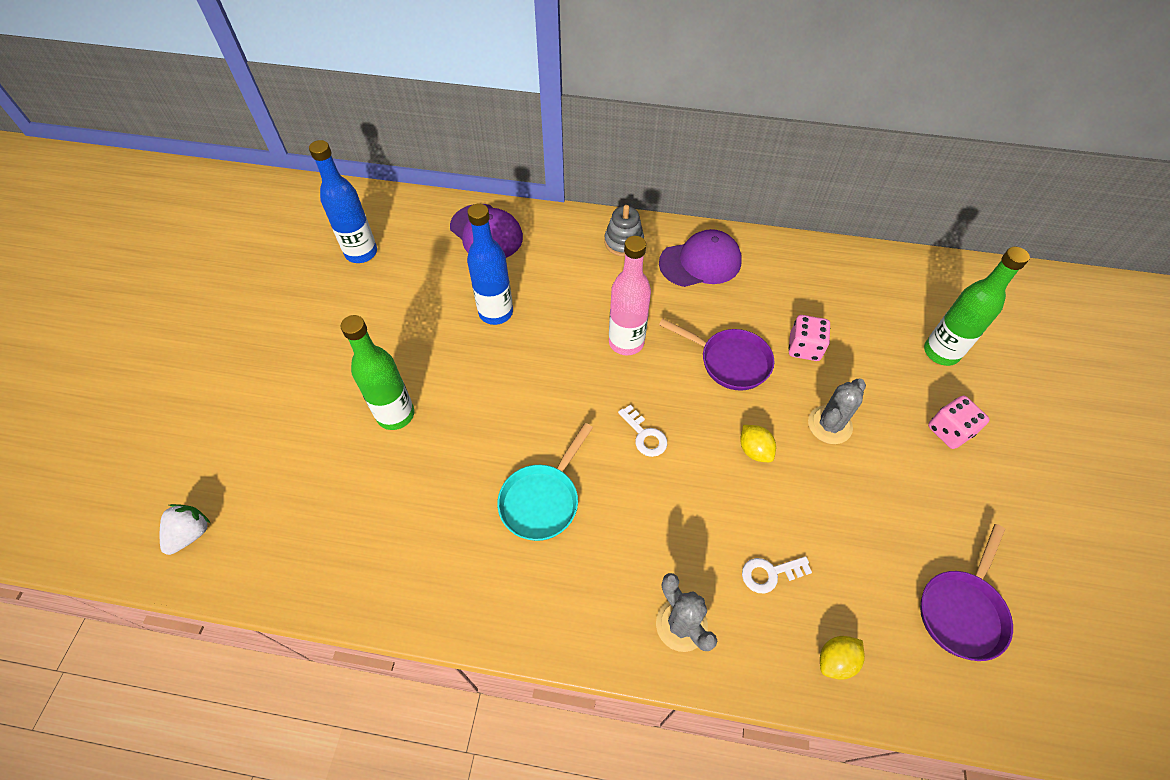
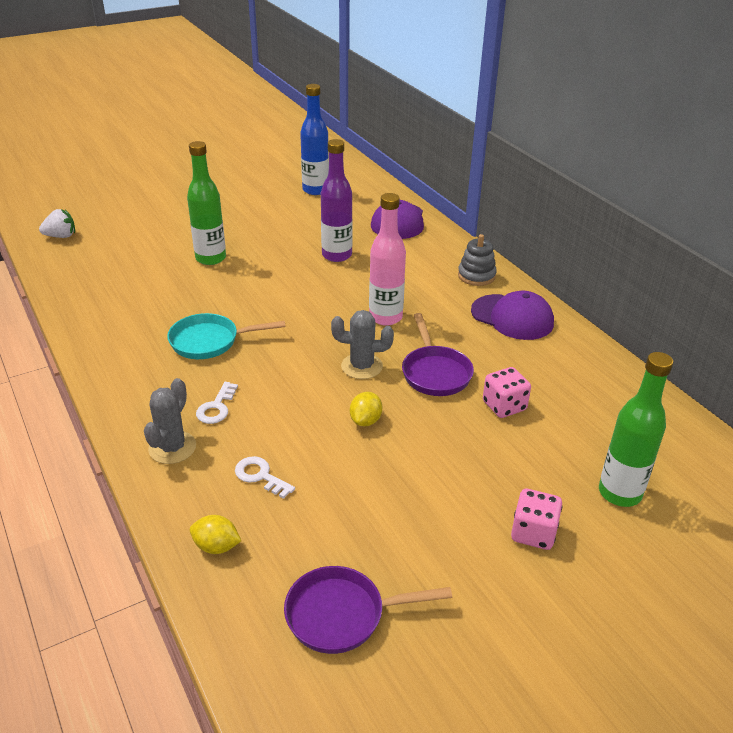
camera: 50 degrees right, 20 degrees down
blue bottle [467,204,513,325] -> purple bottle [321,139,353,262]
white key [618,405,667,457] -> white key moved to [196,382,238,424]
grey cactus [808,379,866,444] -> grey cactus moved to [331,310,394,379]

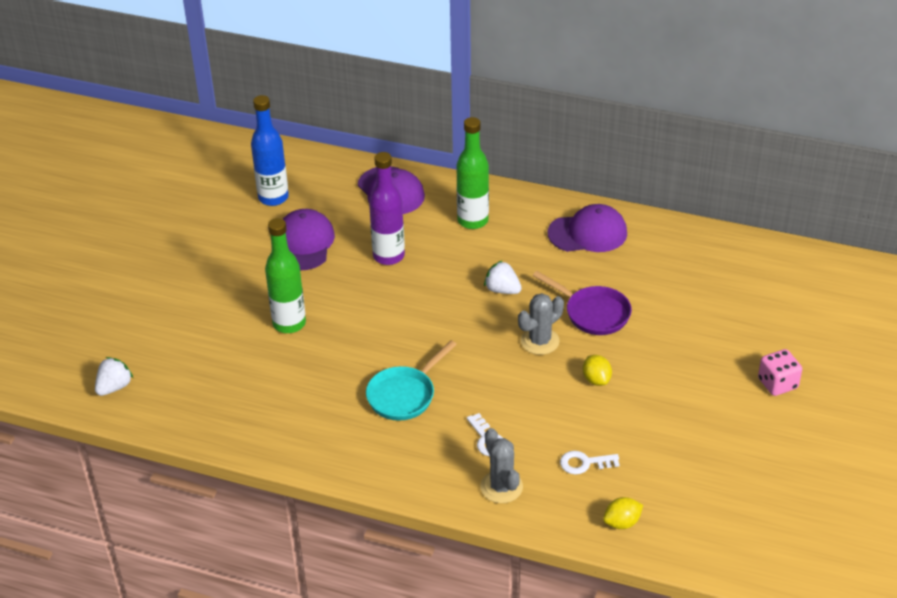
camera: 40 degrees left, 5 degrees up
purple pan [284,566,452,654] -> none
pink bottle [369,193,406,326] -> white strawberry [484,260,522,294]
grey stacking toy [458,234,497,286] -> none
pink dice [483,367,531,418] -> none
green bottle [599,352,673,507] -> green bottle moved to [456,117,489,229]
none -> purple cap [283,209,335,271]

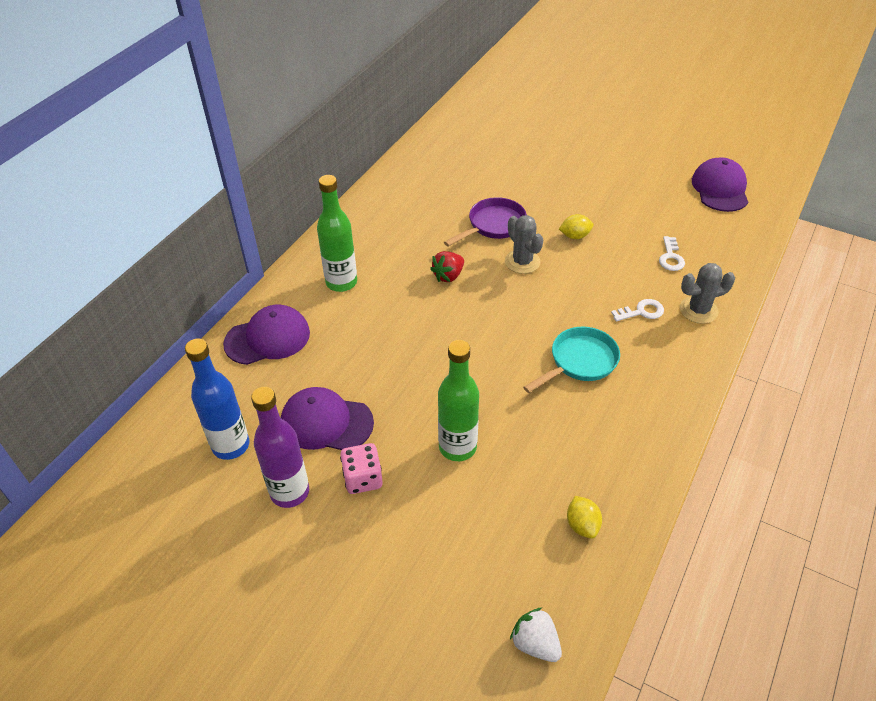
camera: 80 degrees left, 5 degrees up
turquoise pan [366,340,457,421] -> turquoise pan turned 90 degrees counterclockwise [523,327,620,393]
purple bottle [369,152,405,265] -> purple bottle moved to [251,387,309,508]
white strawberry [484,260,522,294] -> red strawberry [430,251,464,282]
purple cap [548,204,627,252] -> purple cap moved to [692,157,748,212]
yellow lemon [603,497,643,529] -> yellow lemon moved to [567,496,602,539]
pink dice [758,349,802,396] -> pink dice moved to [340,443,383,494]

